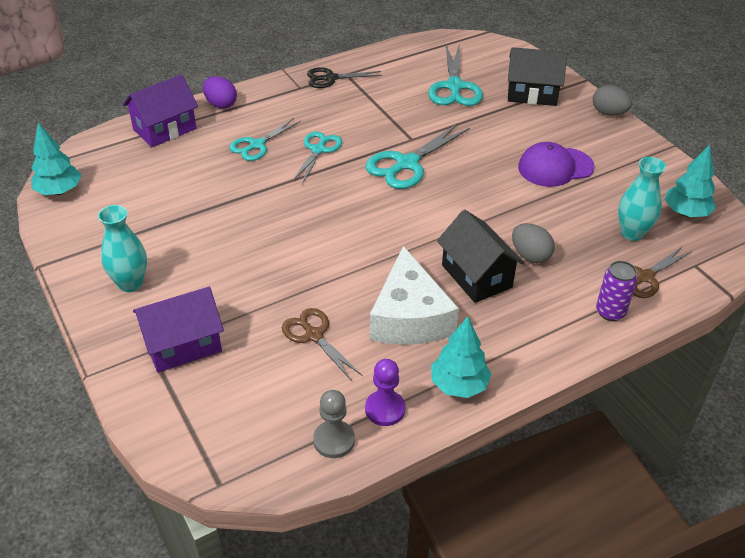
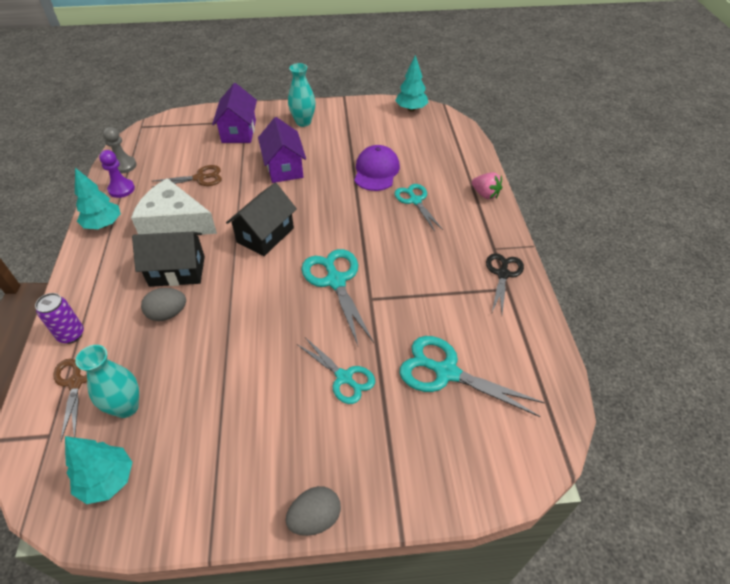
camera: 115 degrees right, 5 degrees up
purple house [123,74,198,147] -> purple house moved to [258,117,306,183]
purple egg [203,76,237,109] -> pink strawberry [472,173,502,199]
turquoise scissors [292,132,342,184] -> turquoise scissors moved to [297,337,375,404]
black house [508,47,567,106] -> black house moved to [226,183,297,256]
purple cap [518,142,594,187] -> purple cap moved to [354,145,400,191]

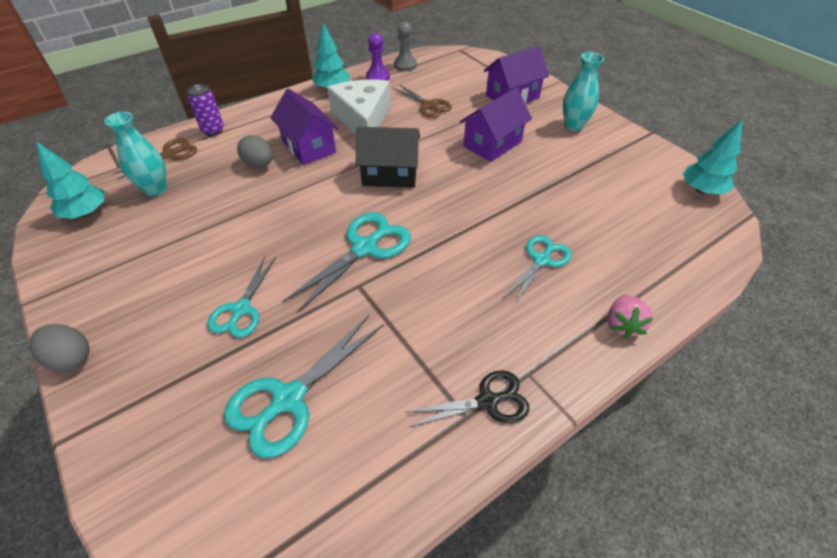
camera: 60 degrees right, 0 degrees up
black house [132,232,205,287] -> purple house [270,88,339,165]
purple cap [354,145,400,191] -> none
turquoise scissors [400,336,545,417] -> turquoise scissors turned 135 degrees counterclockwise [224,315,383,458]

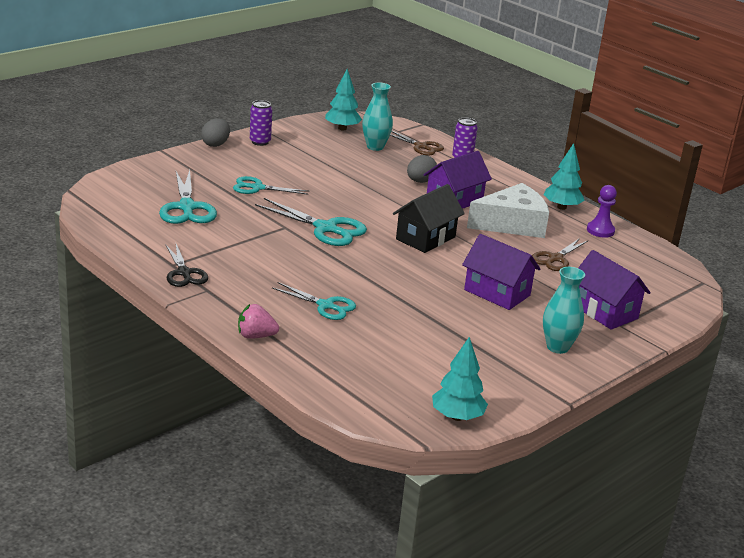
camera: 80 degrees right, 20 degrees down
turquoise scissors [224,315,383,458] -> turquoise scissors turned 135 degrees counterclockwise [159,170,217,224]
black house [355,127,420,188] -> black house turned 45 degrees clockwise [393,184,465,253]
grey pawn [394,22,417,71] -> none
none -> purple can [250,100,272,146]

